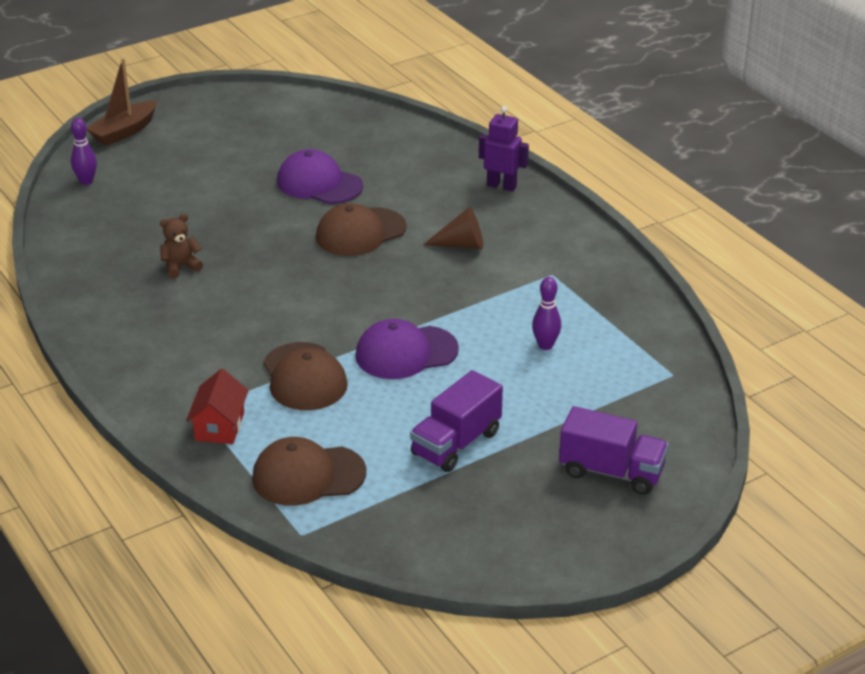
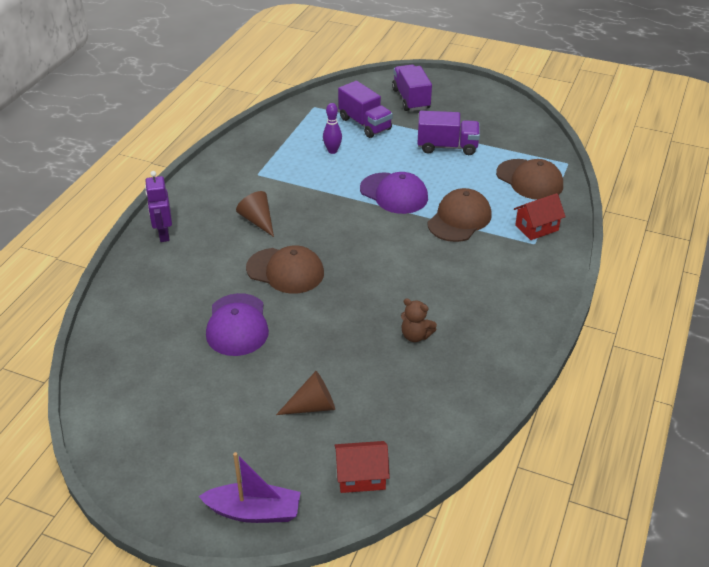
camera: 125 degrees left, 5 degrees up
purple bowling pin [71,118,97,185] -> red house [334,441,390,493]
brown boat [86,58,157,146] -> purple boat [198,452,301,523]
none -> brown cone [276,371,335,415]
none -> purple truck [338,81,393,138]

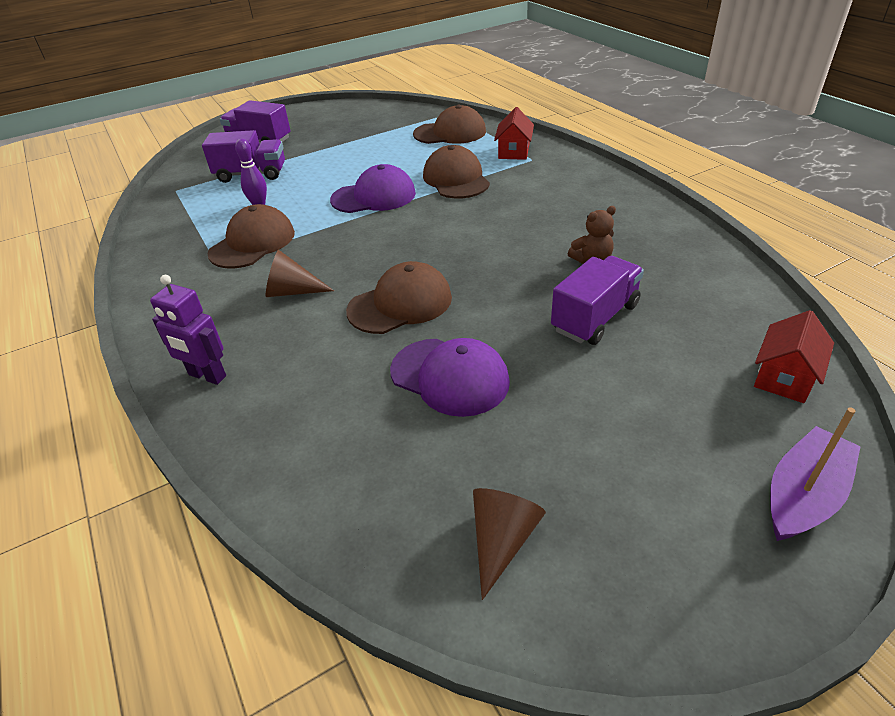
camera: 50 degrees left, 0 degrees up
brown cone [276,371,335,415] -> brown cone moved to [473,488,546,600]
purple truck [417,111,480,155] -> purple truck moved to [551,256,644,345]
none -> brown cap [207,204,295,269]

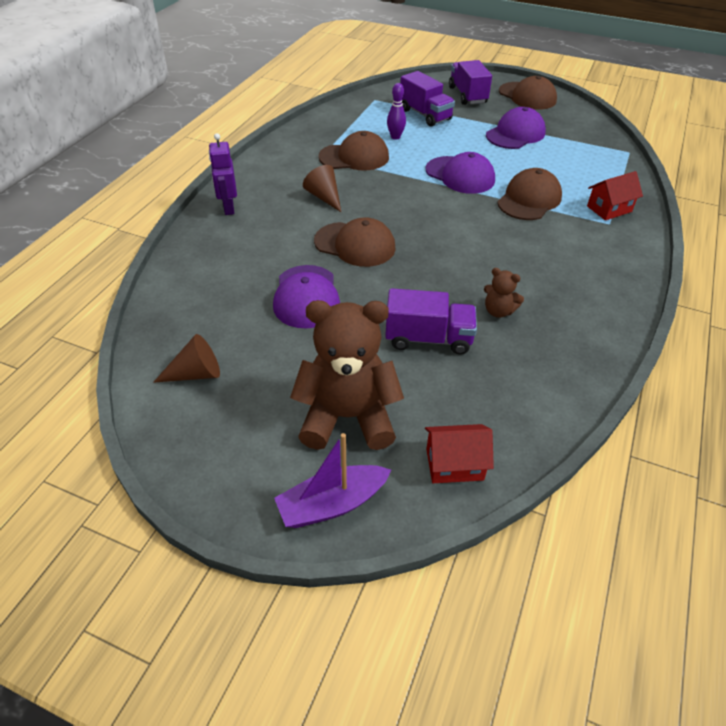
camera: 50 degrees right, 5 degrees up
brown cap [413,105,486,144] -> brown cap moved to [499,76,557,110]
purple boat [770,407,861,541] -> purple boat turned 150 degrees clockwise [274,433,391,528]
none -> brown teddy bear [290,300,404,450]
none -> purple cap [486,107,546,149]

